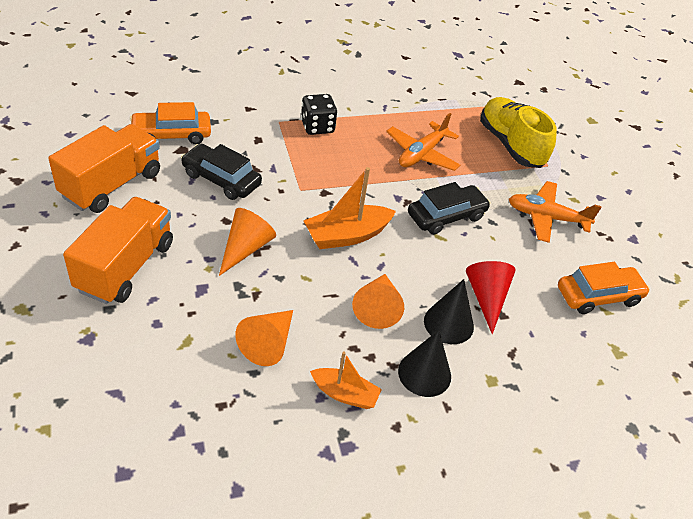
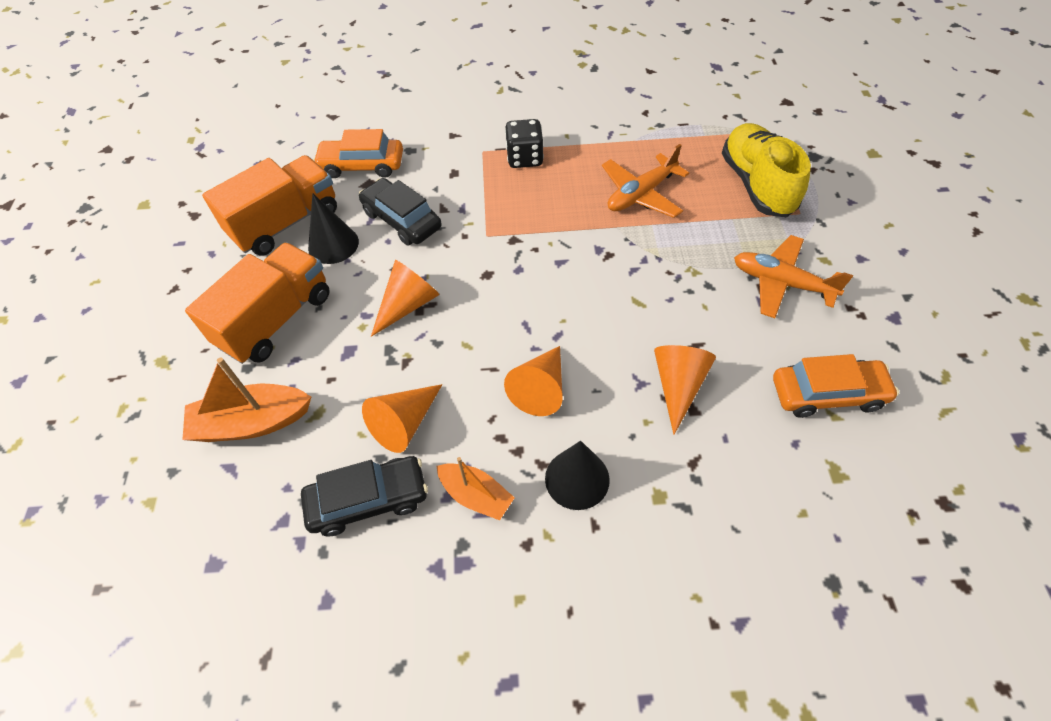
camera: 20 degrees right, 10 degrees up
orange boat [304,167,396,249] -> orange boat moved to [182,357,311,442]
black car [408,182,490,235] -> black car moved to [301,456,428,537]
black cone [424,279,474,344] -> black cone moved to [308,193,359,264]
red cone [466,261,516,334] -> orange cone [654,345,716,435]

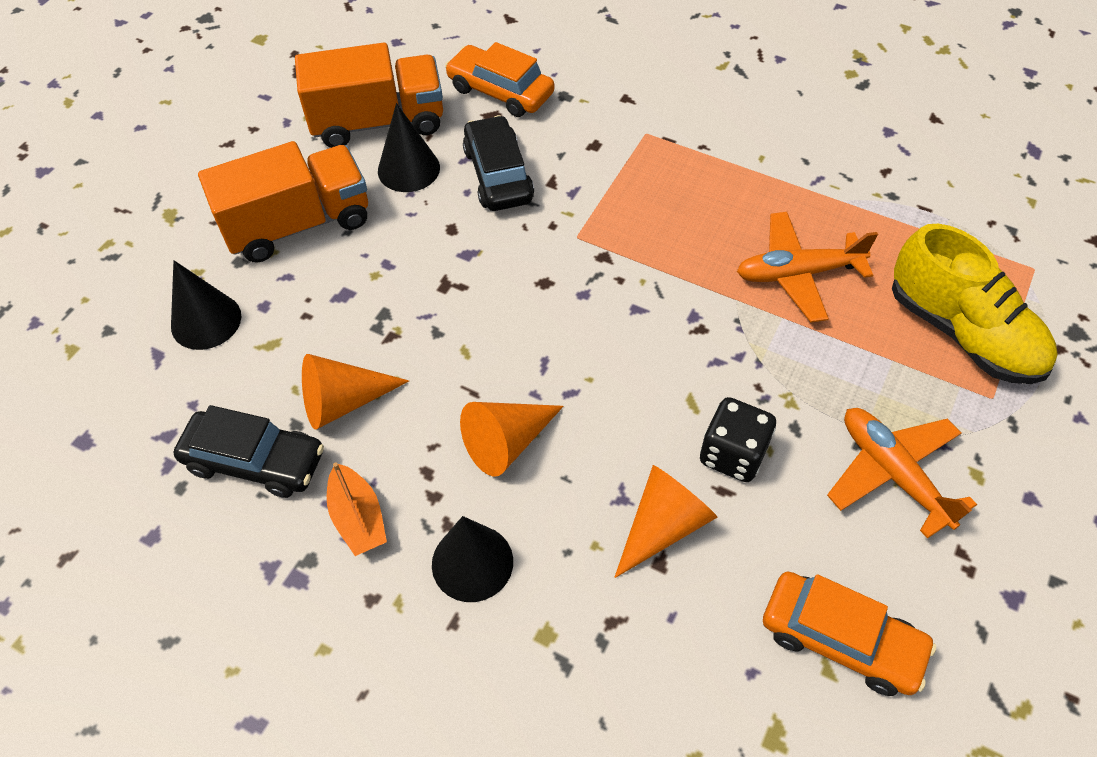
camera: 30 degrees right, 0 degrees up
orange boat [182,357,311,442] -> black cone [171,260,241,350]
orange cone [371,260,439,337] -> none
black dice [505,119,544,168] -> black dice moved to [700,397,776,482]
yellow shoe [722,123,811,217] -> yellow shoe turned 120 degrees clockwise [892,224,1058,384]

